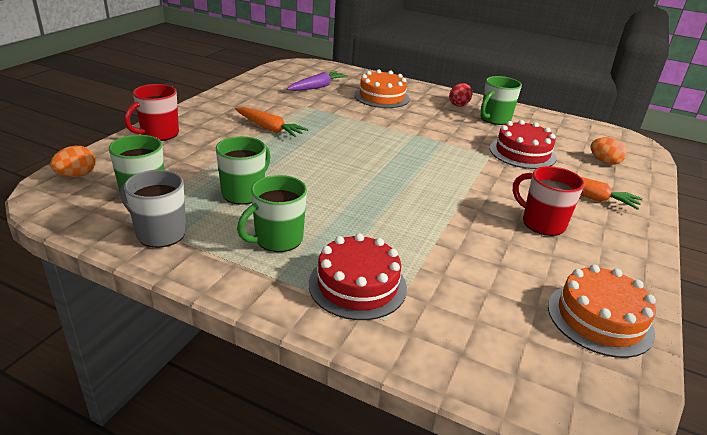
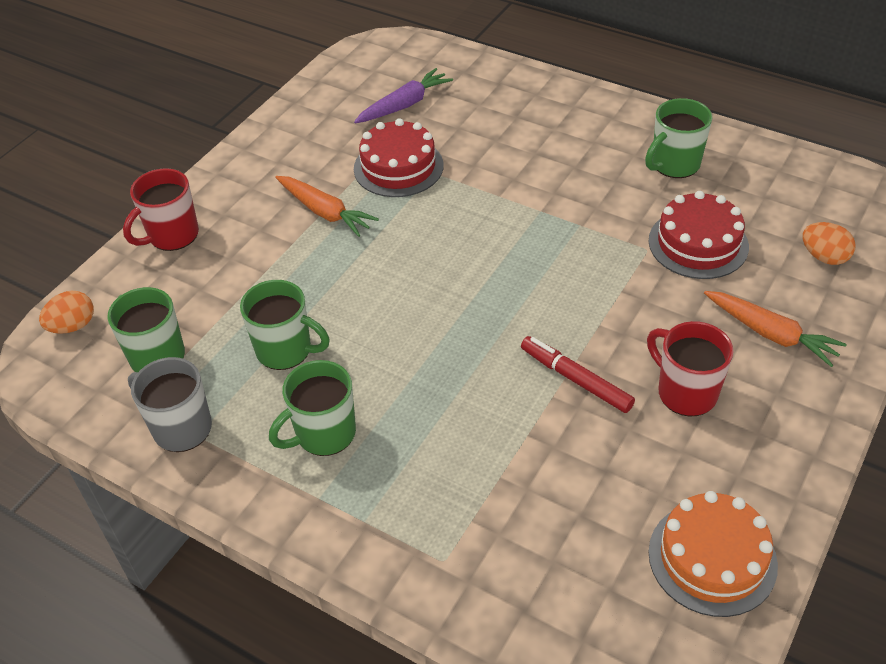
camera: 10 degrees right, 15 degrees up
green mug [216,136,271,205] -> green mug turned 75 degrees clockwise [240,280,330,370]
red cake [309,233,407,320] -> red cake moved to [354,118,444,197]
orange cake [355,69,410,108] -> none
red egg [449,83,472,107] -> none
none -> red marker [521,336,635,413]

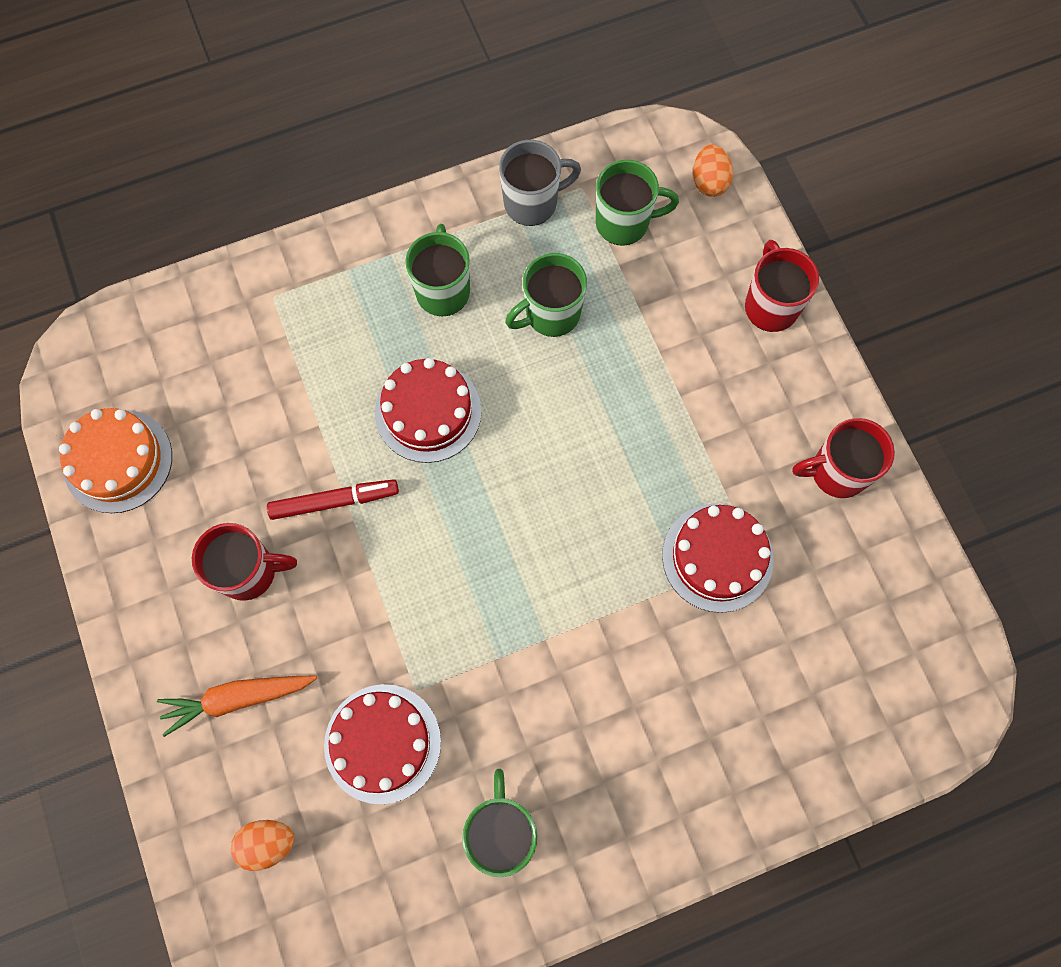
camera: 125 degrees right, 25 degrees up
orange carrot [275,176,379,237] -> none
purple carrot [354,68,453,123] -> none
none -> red cake [375,358,482,463]
none -> red mug [792,418,895,498]

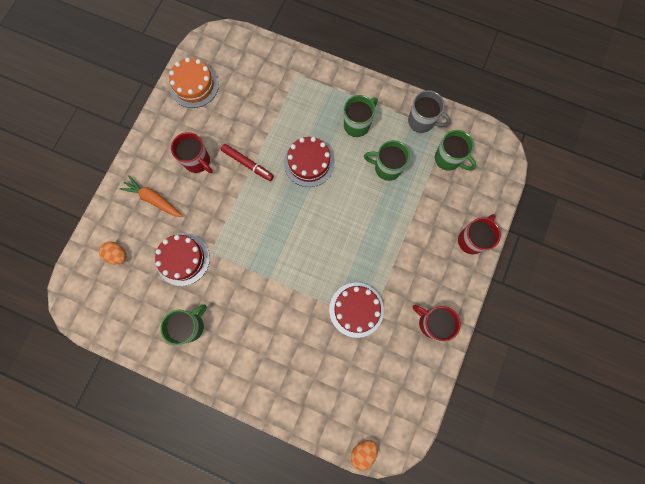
camera: 45 degrees right, 5 degrees up
orange egg [693,144,733,197] -> orange egg moved to [351,440,378,471]

